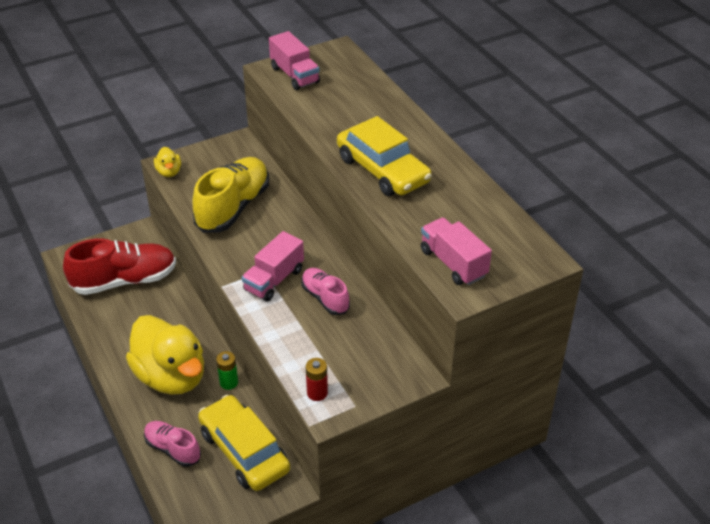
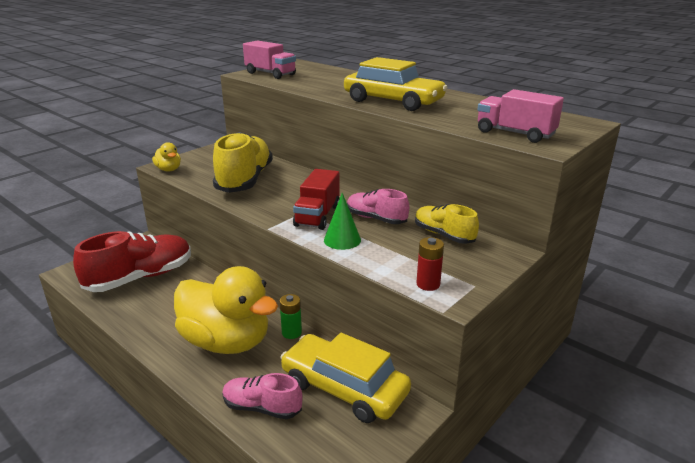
camera: 20 degrees left, 15 degrees down
pink truck [242,231,304,302] -> red truck [293,169,340,230]
none -> green cone [324,193,361,250]
none -> yellow shoe [415,204,479,244]

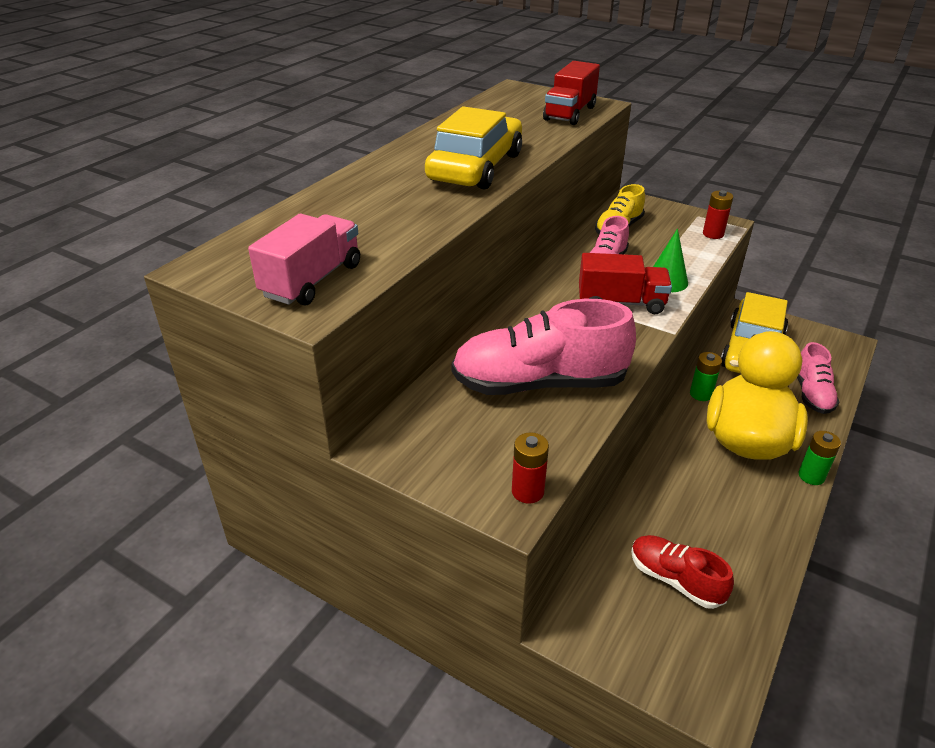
camera: 100 degrees left, 10 degrees up
red shoe [73,231,191,292] -> red shoe [631,535,734,609], size x0.56
yellow duck [152,142,181,172] -> red battery [512,432,549,504]
yellow shoe [213,132,273,193] -> pink shoe [451,299,636,395]
pink truck [477,89,564,143] -> red truck [543,61,600,125]
none -> green battery [799,431,841,485]

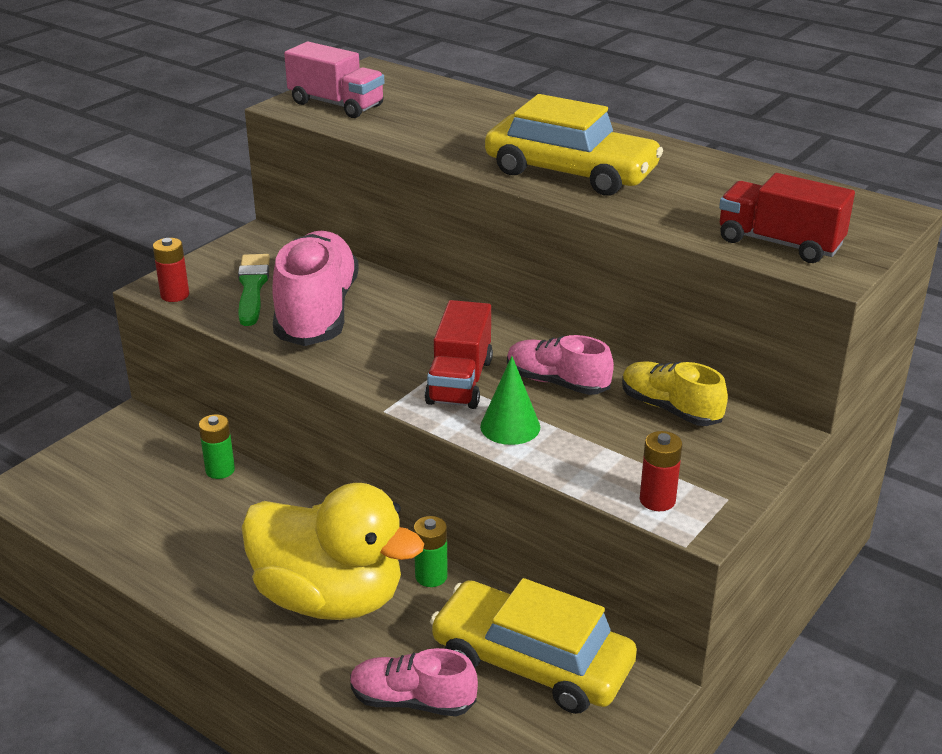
camera: 95 degrees right, 5 degrees down
red shoe [631,535,734,609] -> none
green battery [799,431,841,485] -> green battery moved to [199,414,235,479]
none -> green brush [238,254,270,326]

